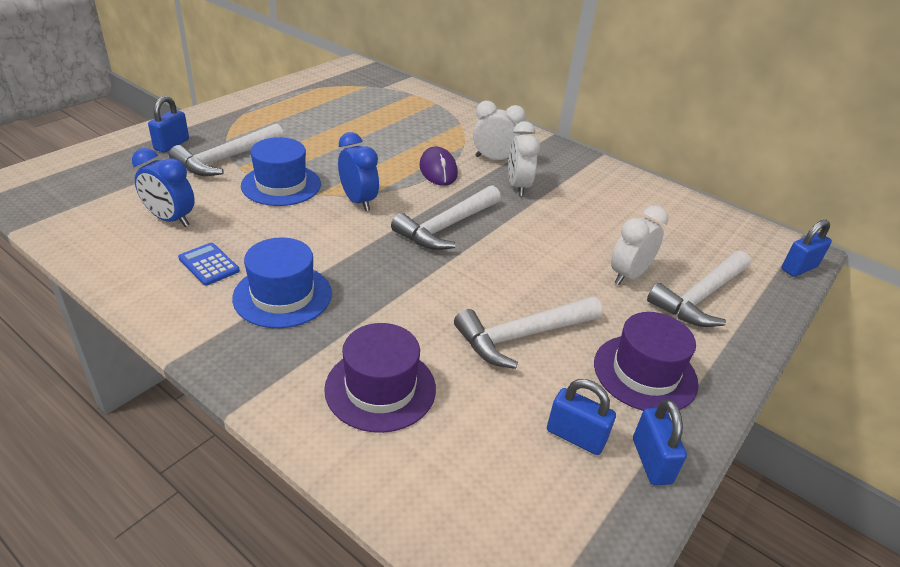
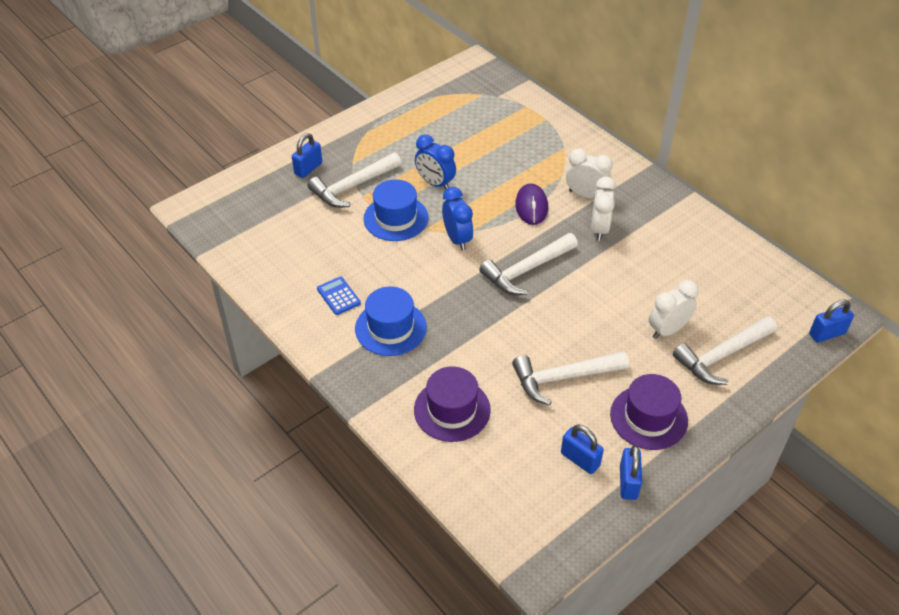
camera: 15 degrees right, 10 degrees up
blue clock [132,148,195,227] -> blue clock moved to [415,135,456,189]

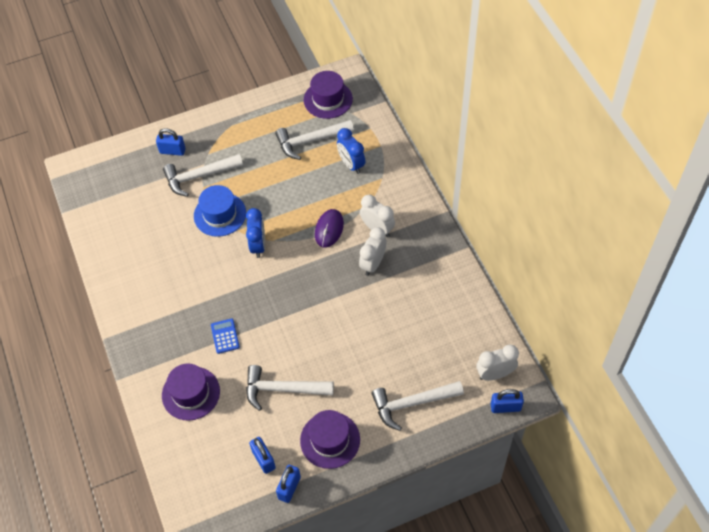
camera: 20 degrees right, 10 degrees up
blue padlock [292,133,322,178] -> blue padlock turned 45 degrees clockwise [156,128,186,156]
blue calculator [317,277,361,315] -> blue calculator moved to [211,319,240,354]
blue hat [355,287,427,356] -> none
blue clock [415,135,456,189] -> blue clock moved to [337,128,365,174]
white hammer [479,233,578,295] -> white hammer moved to [275,120,354,160]
white clock [649,280,699,339] -> white clock moved to [477,345,519,381]
none -> purple hat [304,71,353,119]

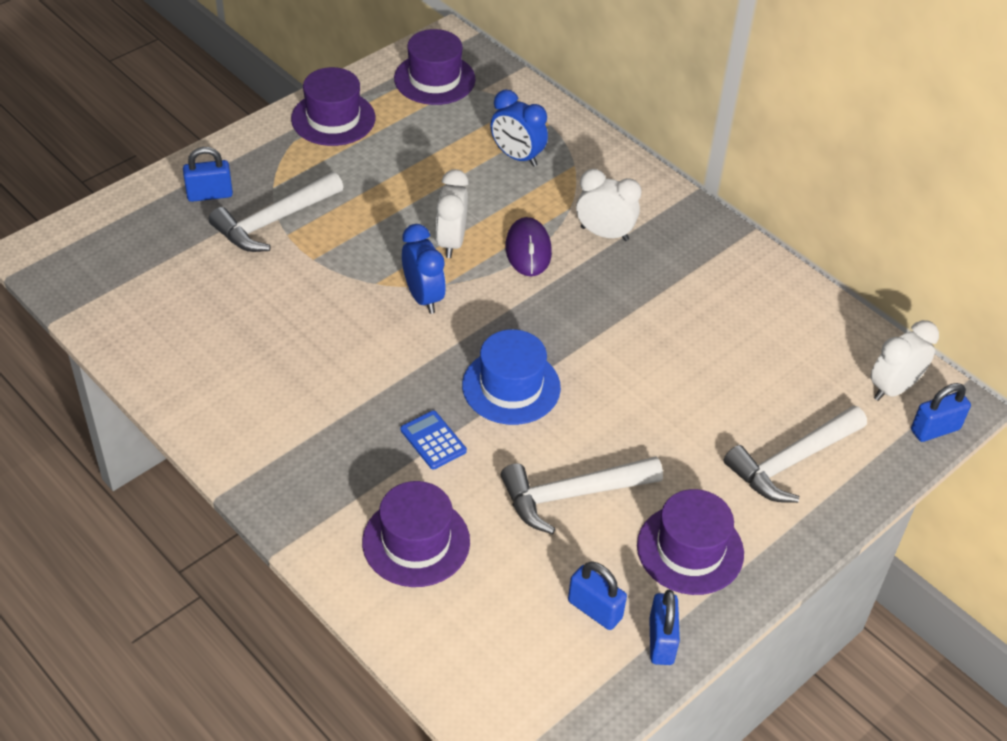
camera: 25 degrees left, 10 degrees down
blue hat [194,185,246,237] -> blue hat moved to [462,329,561,425]
white hammer [275,120,354,160] -> none
white clock [359,227,387,276] -> white clock moved to [436,169,469,258]
none -> purple hat [291,67,375,146]

